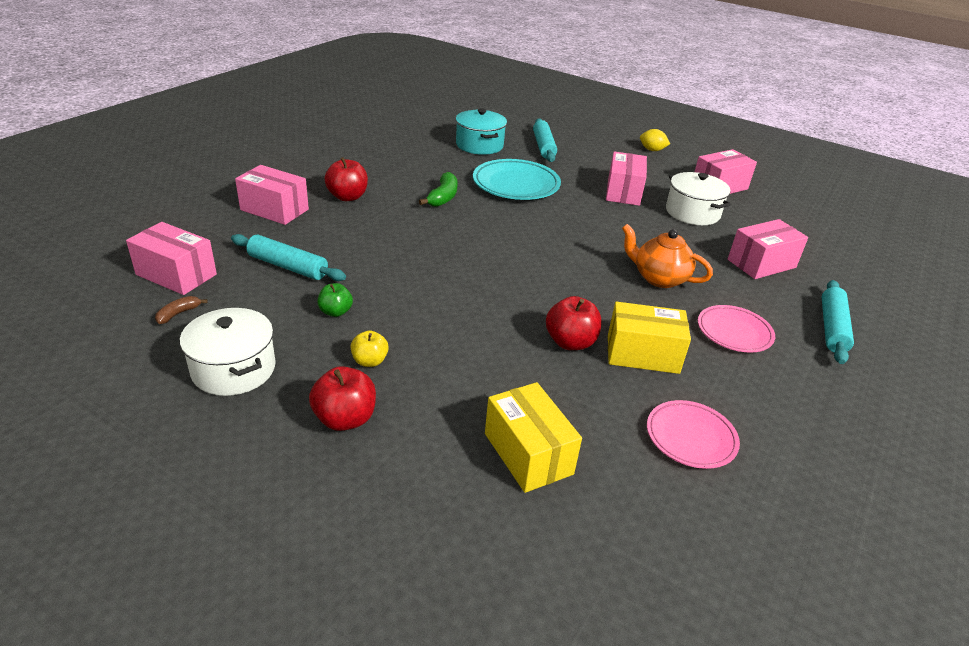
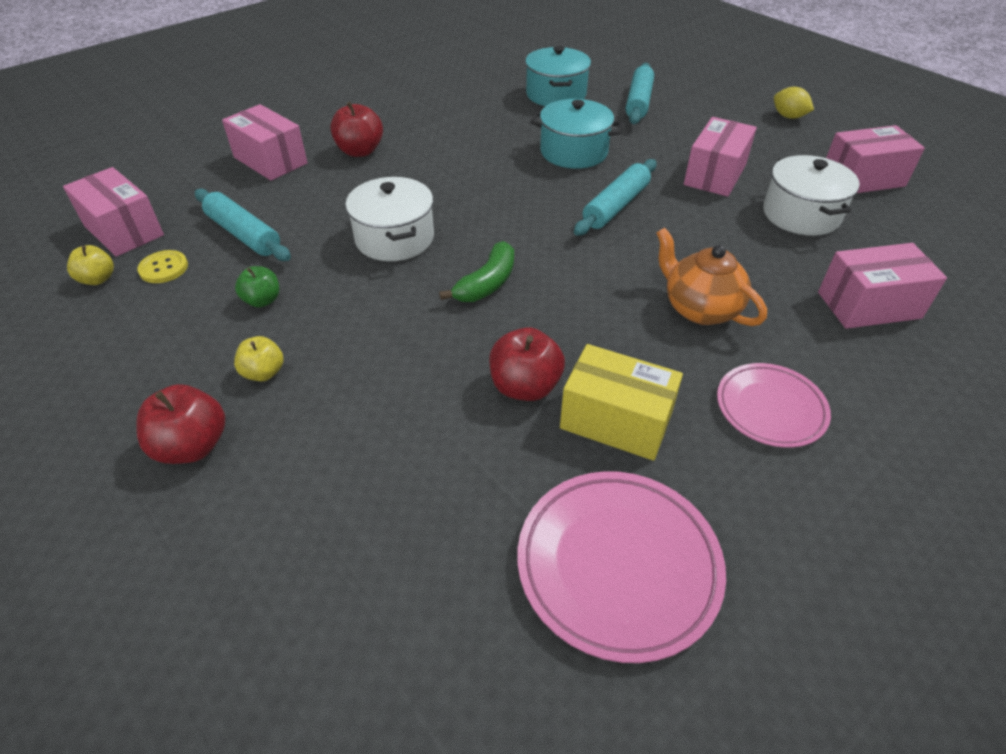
camera: 20 degrees right, 10 degrees up
brown banana [155,296,208,324] -> yellow apple [67,245,114,285]
white pot [180,308,276,396] -> white pot moved to [345,177,434,261]
green banana [419,172,458,207] -> green banana moved to [439,241,514,302]
turquoise plate [473,159,561,200] -> turquoise pot [530,99,623,169]
yellow box [485,382,582,493] -> none
pink plate [647,400,740,469] -> pink plate [517,471,726,663], size x1.55
turquoise rolling pin [822,280,854,364] -> turquoise rolling pin moved to [574,159,657,236]
none -> yellow button [137,250,188,283]

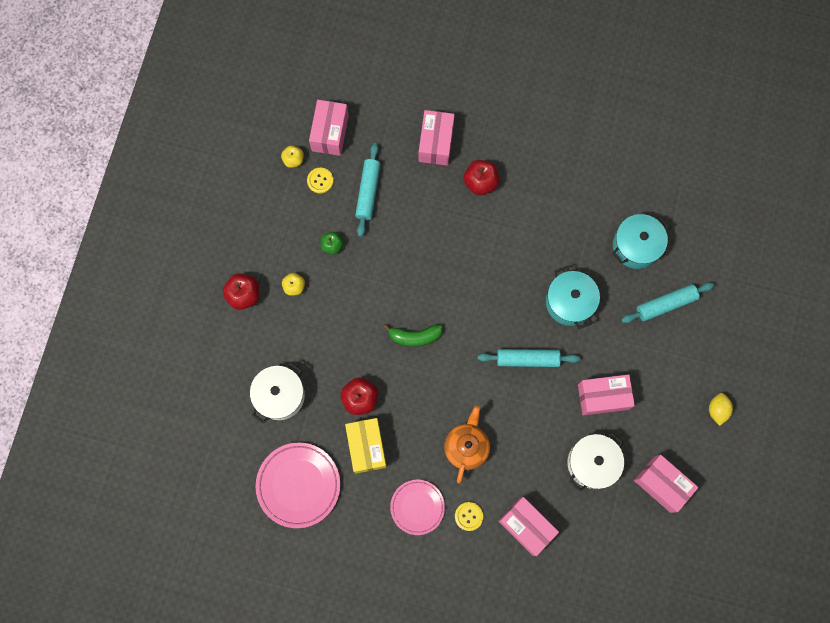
camera: 55 degrees right, 30 degrees up
white pot [345,177,434,261] -> white pot moved to [250,362,305,424]
none -> yellow button [455,502,483,531]

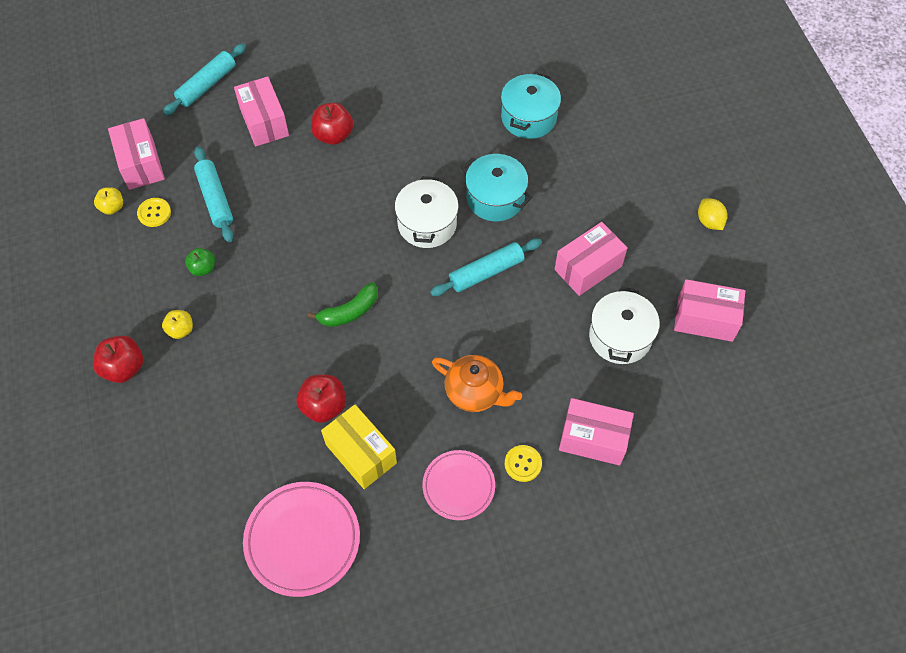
camera: 30 degrees left, 15 degrees down
white pot [250,362,305,424] -> white pot moved to [395,176,459,248]
orange teapot [444,406,490,483] -> orange teapot turned 135 degrees clockwise [432,355,522,412]
turquoise rolling pin [621,282,715,323] -> turquoise rolling pin moved to [163,43,246,116]

